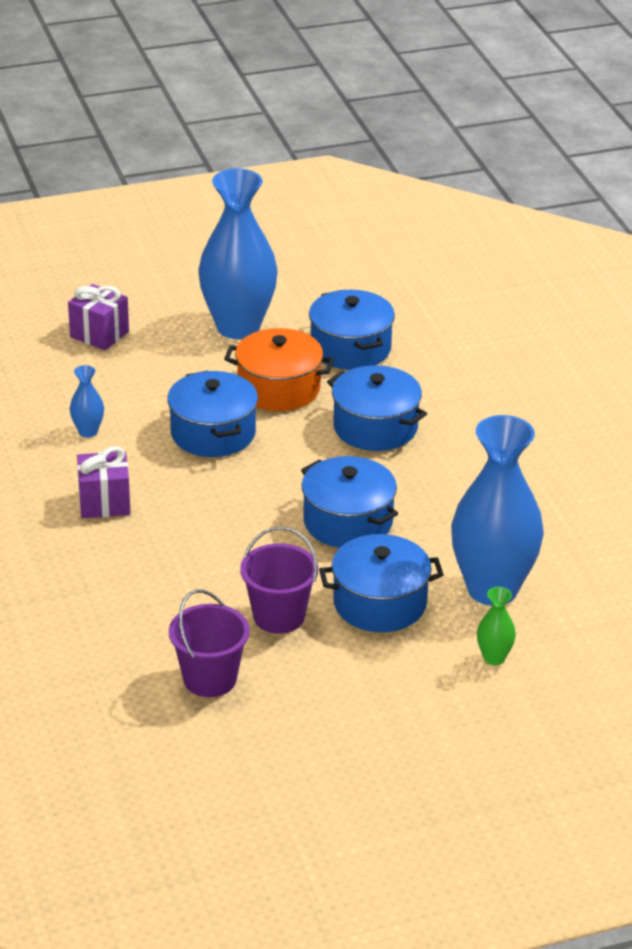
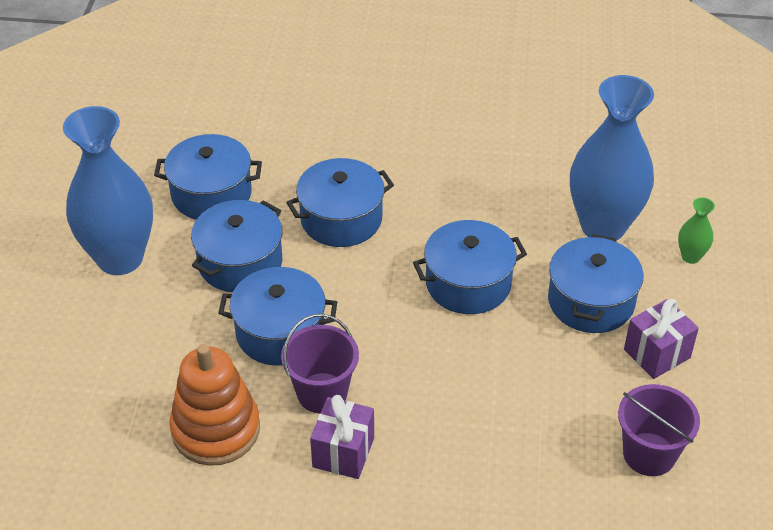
camera: 65 degrees left, 10 degrees up
purple gift [68,284,129,350] -> purple gift moved to [624,299,699,379]
blue vase [70,365,104,438] -> orange stacking toy [169,344,260,466]
orange pot [224,328,334,411] -> blue pot [191,200,282,292]
purple bucket [240,527,318,634] -> purple bucket moved to [281,314,359,413]

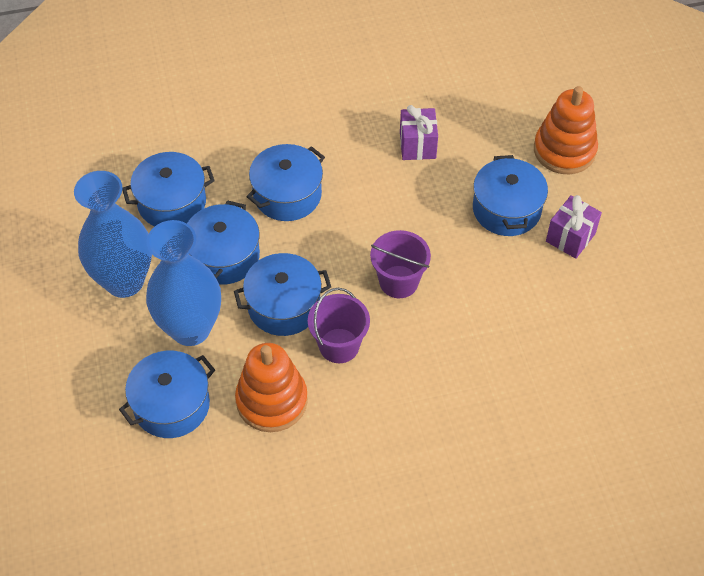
camera: 20 degrees left, 10 degrees up
purple gift [310,395,374,479] -> purple gift moved to [400,105,438,160]
blue pot [413,220,527,314] -> blue pot moved to [119,350,215,438]
blue vase [570,75,654,240] -> blue vase moved to [146,220,221,346]
purple bucket [618,384,700,476] -> purple bucket moved to [370,230,431,298]
green vase [678,197,715,264] -> orange stacking toy [534,86,598,174]

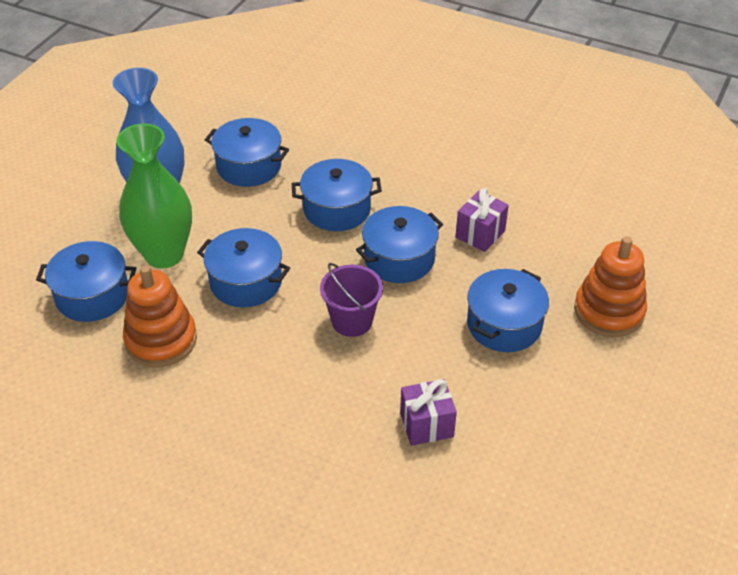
camera: 40 degrees right, 10 degrees down
blue vase [146,220,221,346] -> green vase [116,123,192,269]
blue pot [187,200,260,285] -> blue pot moved to [356,206,443,283]
purple bucket [308,288,370,363] -> none
purple gift [546,195,602,259] -> purple gift moved to [400,379,457,446]

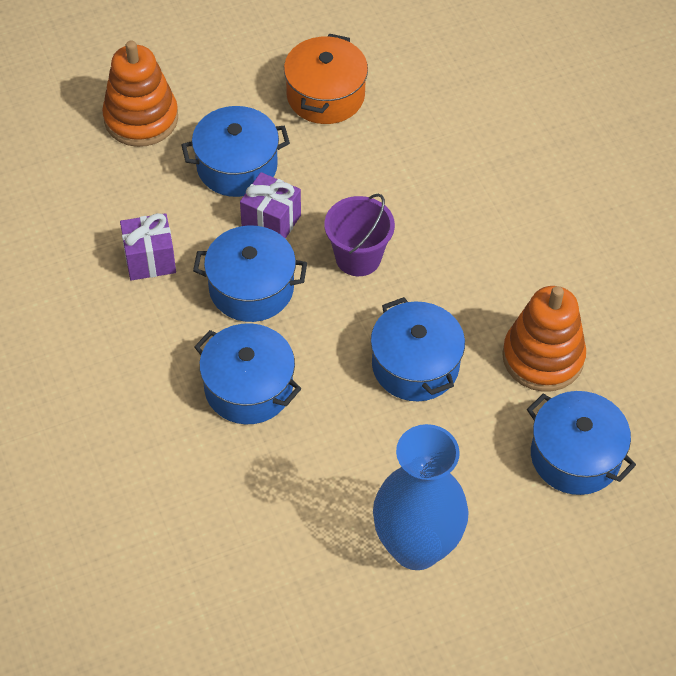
camera: 140 degrees left, 10 degrees up
green vase [116,123,192,269] -> none
blue pot [205,118,289,187] -> none
purple gift [400,379,457,446] -> purple gift moved to [240,172,301,239]
none -> orange pot [284,34,368,124]

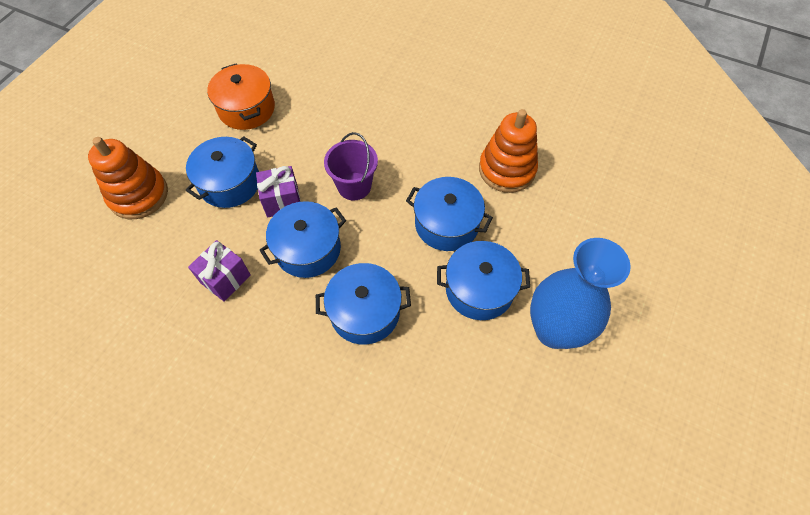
camera: 40 degrees left, 5 degrees up
blue pot [527,391,636,495] -> blue pot moved to [437,241,530,320]

